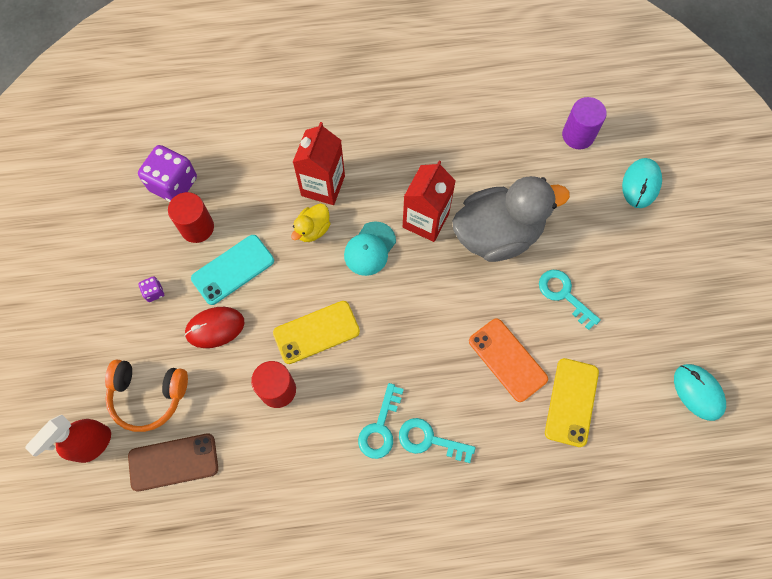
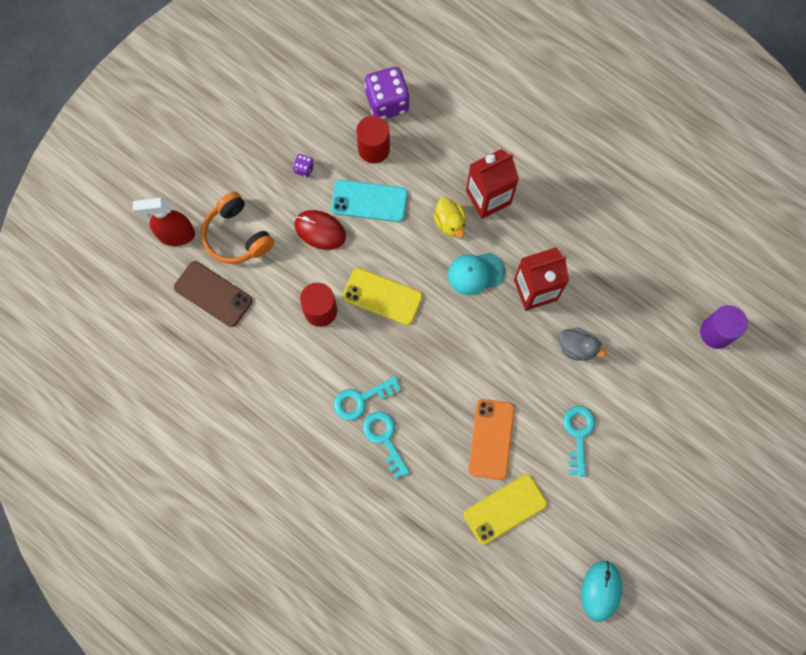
camera: 45 degrees right, 5 degrees up
yellow duck [291,204,331,242] -> yellow duck turned 105 degrees counterclockwise [433,197,466,238]
grey duck [452,176,570,262] -> grey duck [559,327,606,361], size x0.44
turquoise mouse [622,158,662,208] -> none

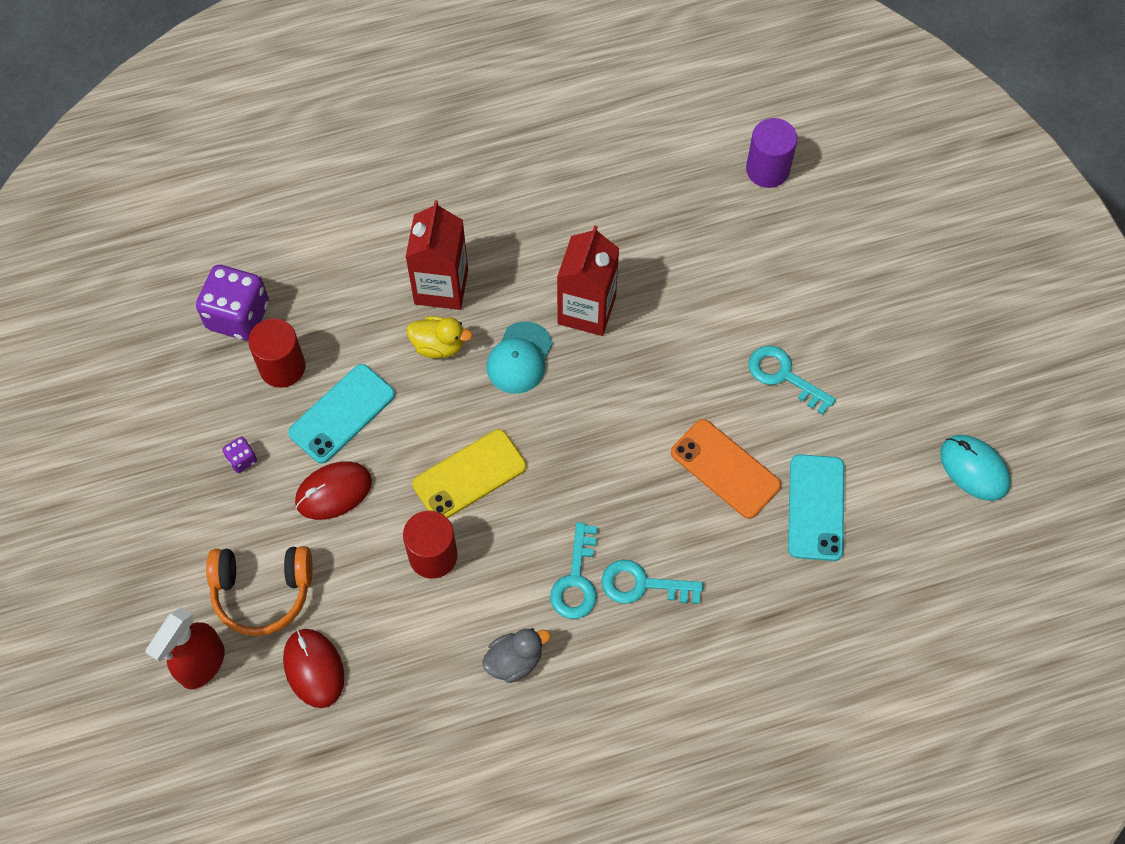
camera: 55 degrees left, 10 degrees down
brown phone [174,261,252,327] -> red mouse [283,629,345,708]
yellow phone [464,474,547,545] -> turquoise phone [788,454,844,561]
grey duck [559,327,606,361] -> grey duck moved to [482,628,551,683]

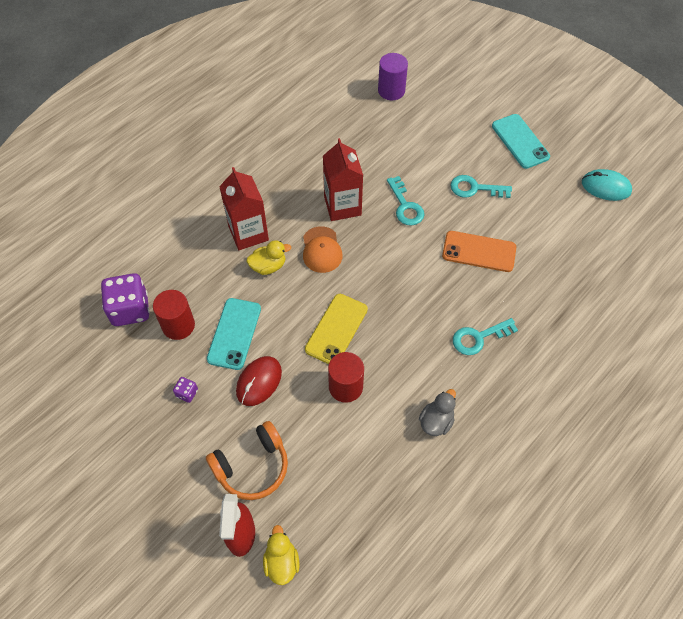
camera: 30 degrees left, 5 degrees down
red mouse [283,629,345,708] -> none
turquoise cap [487,321,553,394] -> orange cap [303,226,342,273]
turquoise key [550,522,598,619] -> turquoise key moved to [387,176,424,226]
turquoise phone [788,454,844,561] -> turquoise phone moved to [492,114,550,169]
none -> yellow duck [263,525,300,585]

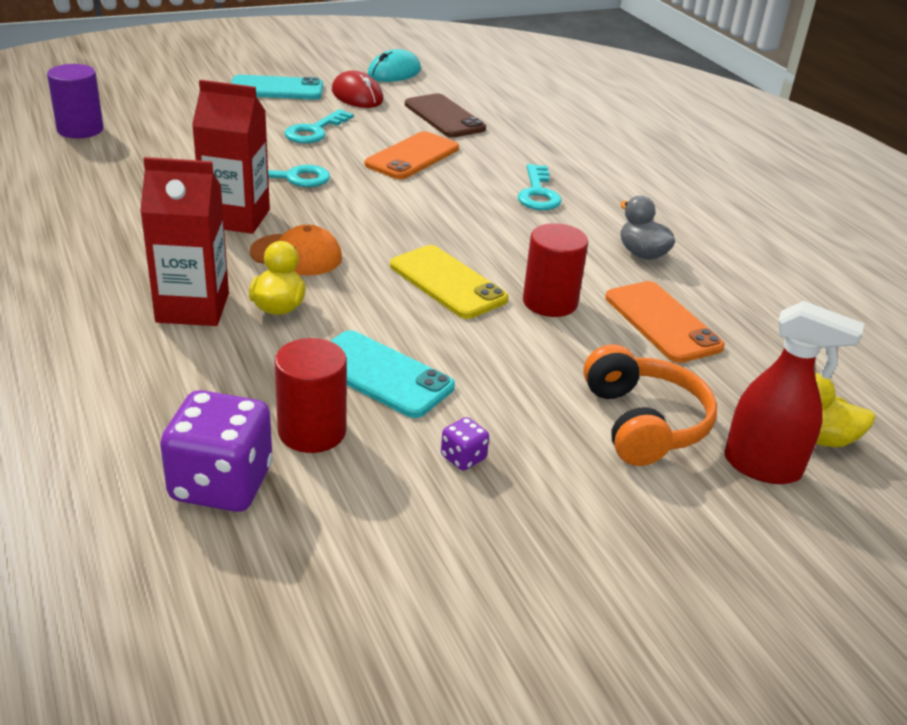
camera: 70 degrees left, 25 degrees down
red mouse [236,356,282,406] -> red mouse moved to [332,71,383,108]
none -> brown phone [405,93,486,137]
none -> orange phone [605,281,725,363]

